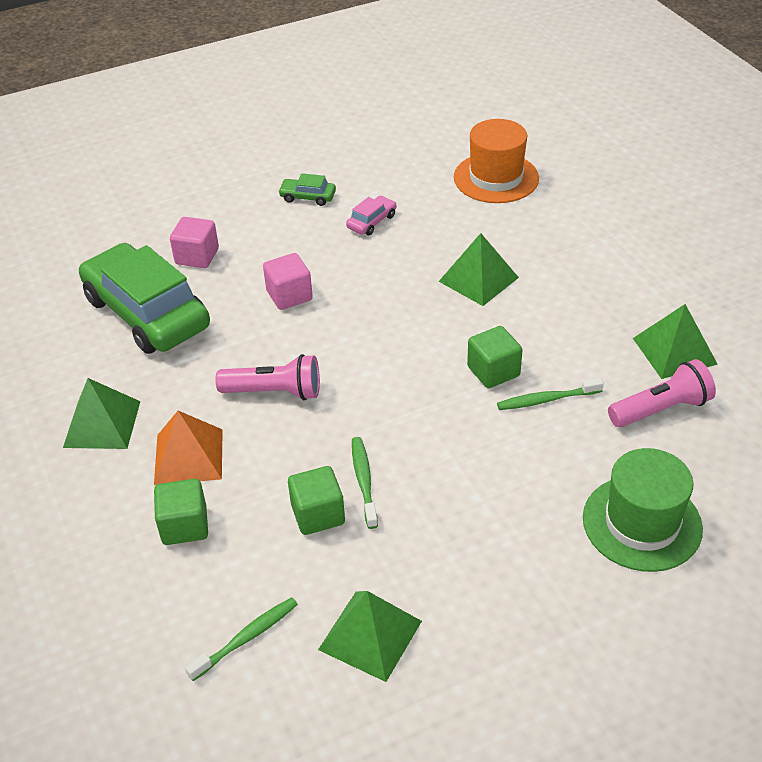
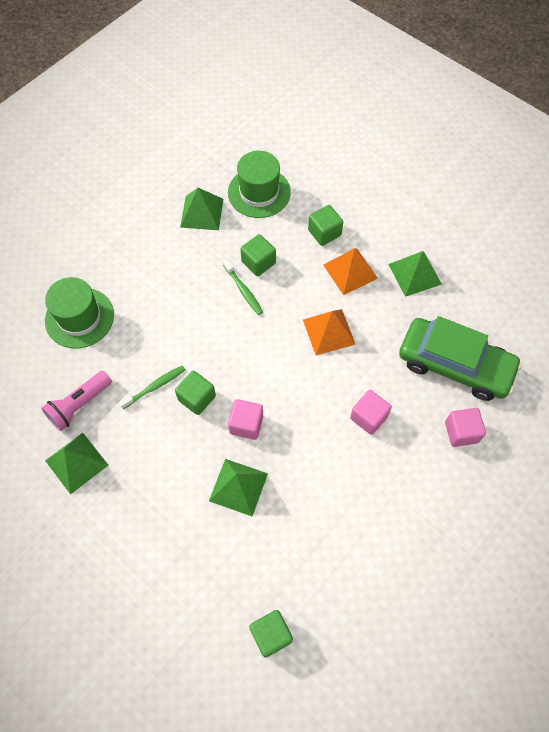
camera: 155 degrees right, 20 degrees up
green toothbrush [185,597,298,681] -> green hat [228,151,291,218]
pink flashlight [215,354,320,400] -> orange pyramid [303,309,356,355]
green car [278,173,336,206] -> none
pink car [346,196,396,235] -> none
orange hat [454,119,539,203] -> green cube [249,610,293,658]
none -> pink cube [228,399,263,440]

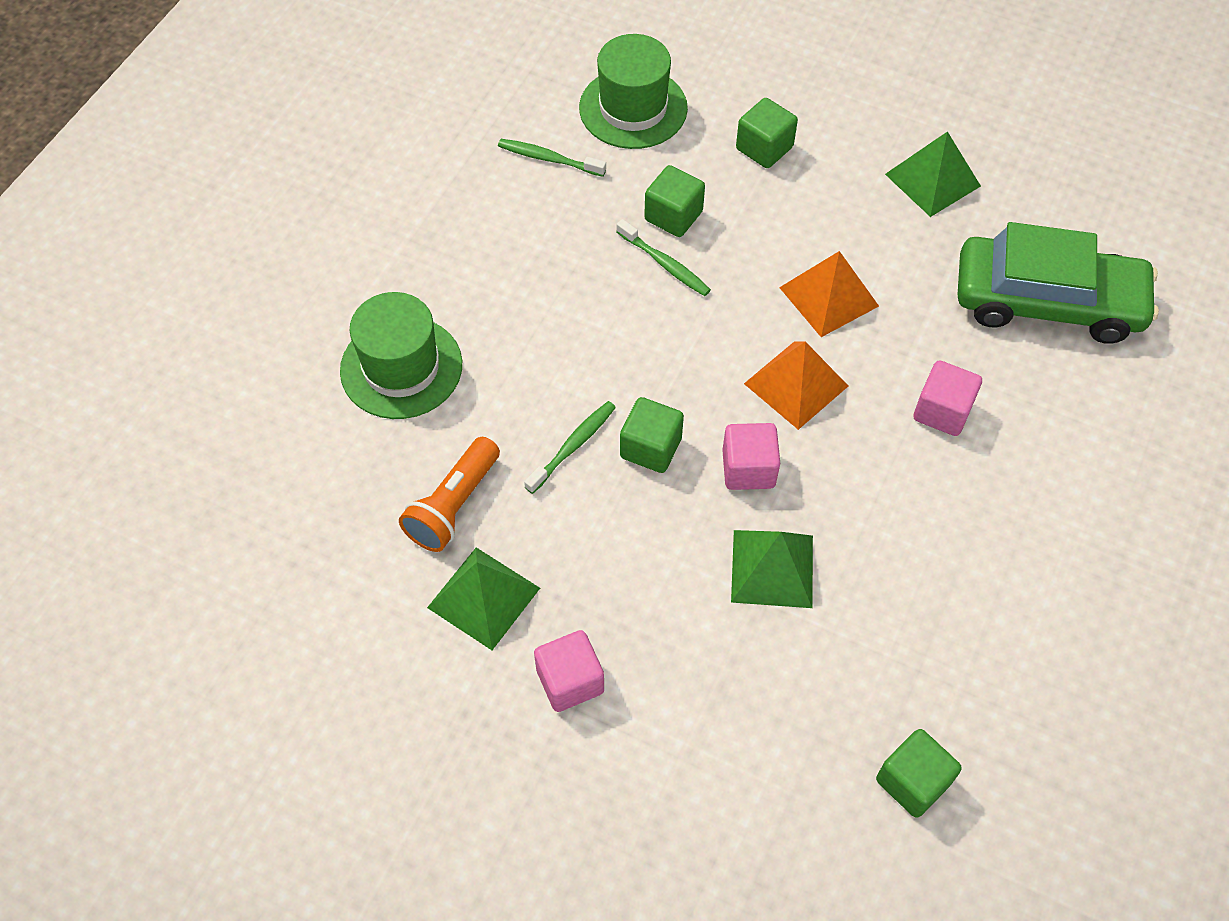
camera: 15 degrees left, 5 degrees down
pink flashlight [41,371,112,431] -> orange flashlight [399,437,500,552]
green pyramid [180,188,223,230] -> green toothbrush [498,139,606,177]
orange pyramid [323,248,378,295] -> orange pyramid moved to [744,341,848,430]
pink cube [445,408,486,447] -> pink cube moved to [534,630,604,712]

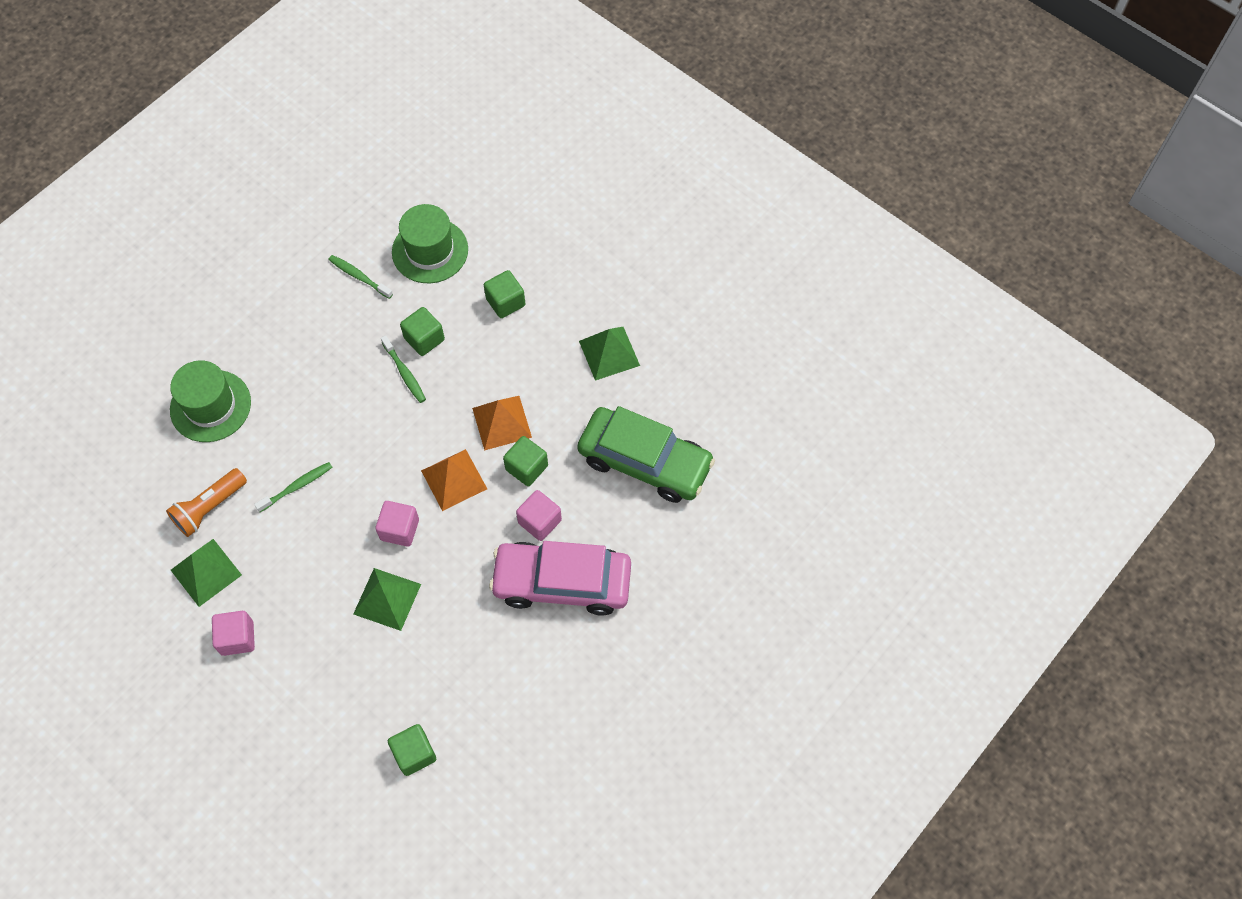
camera: 15 degrees right, 5 degrees up
green cube [620,397,684,473] -> green cube moved to [503,436,548,486]
none -> pink car [489,541,631,616]

